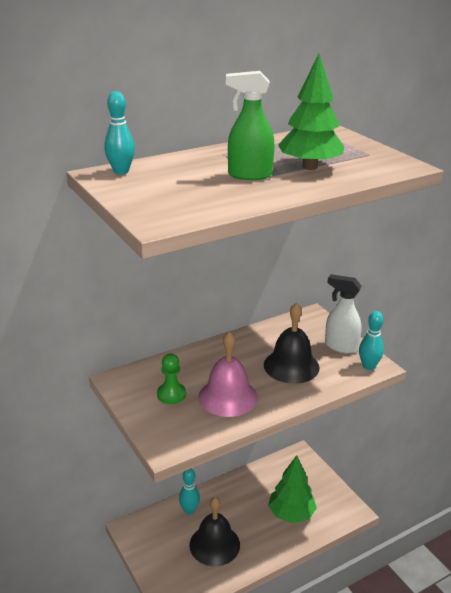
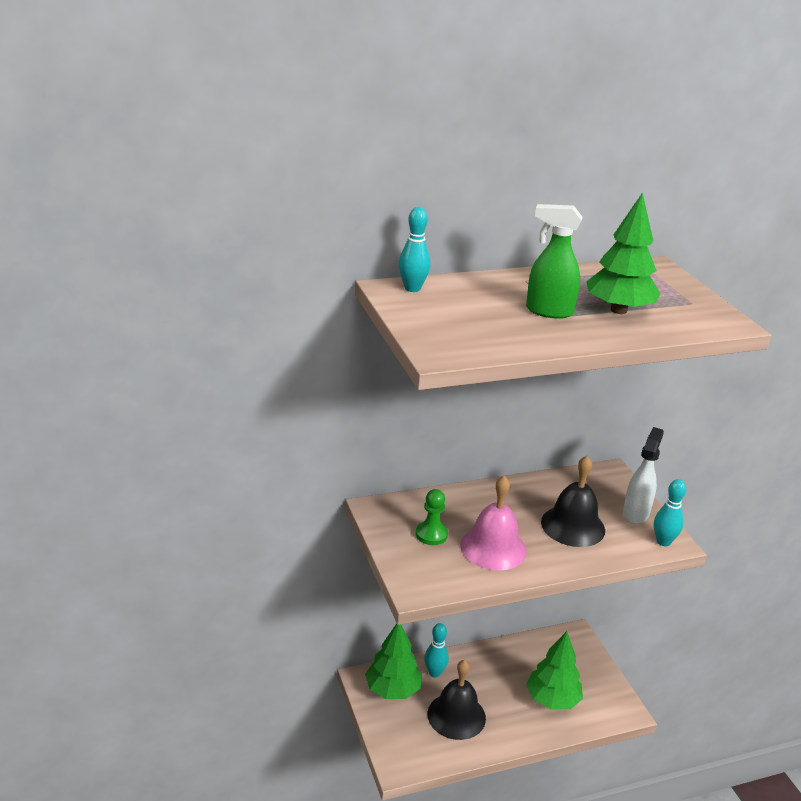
camera: 10 degrees right, 0 degrees up
white spray bottle [325,274,362,353] -> white spray bottle turned 75 degrees clockwise [623,427,664,524]
none -> green tree [365,624,422,699]

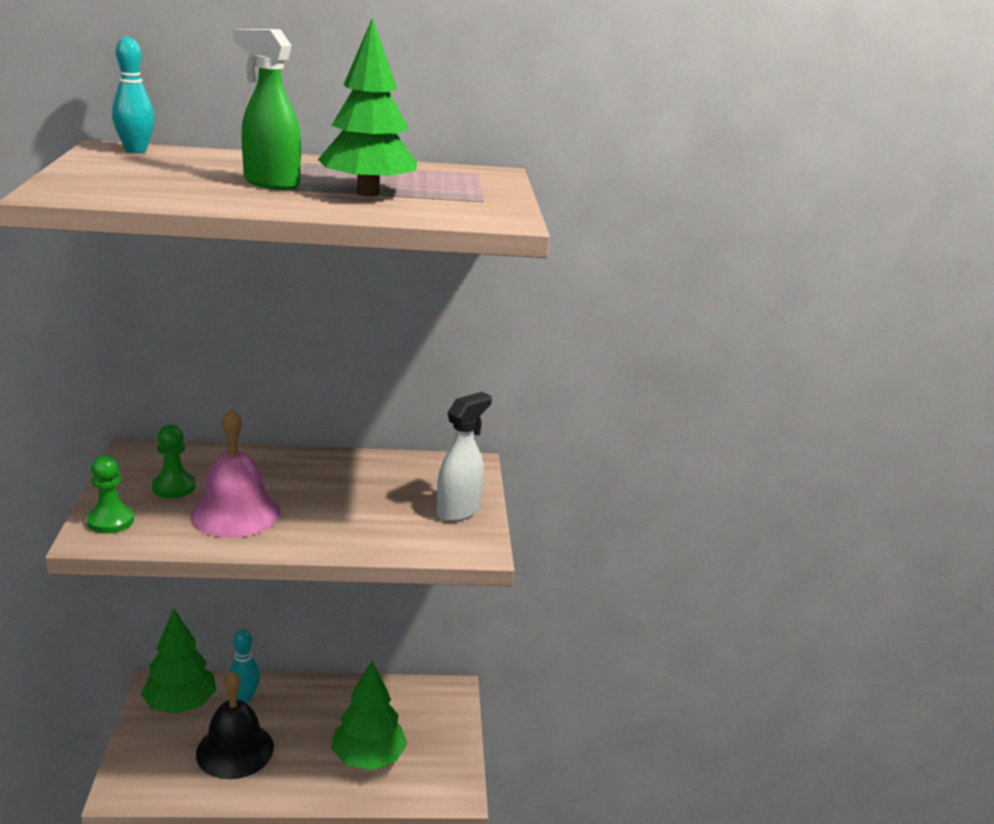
camera: 15 degrees right, 5 degrees down
black bell [541,456,605,547] -> none
turquoise bowling pin [654,479,686,547] -> none
none -> green pawn [87,455,134,533]

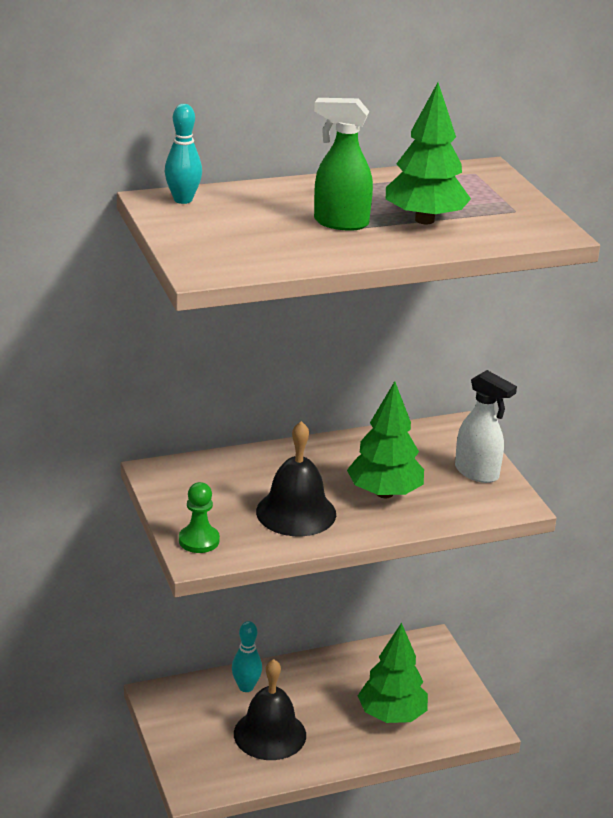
camera: 15 degrees left, 5 degrees up
green tree [141,608,216,714] -> green tree moved to [347,381,424,498]
green pawn [152,424,196,498] -> none
pink bell [190,409,280,538] -> black bell [256,421,336,536]
white spray bottle [436,392,492,522] -> white spray bottle turned 105 degrees clockwise [455,370,517,483]

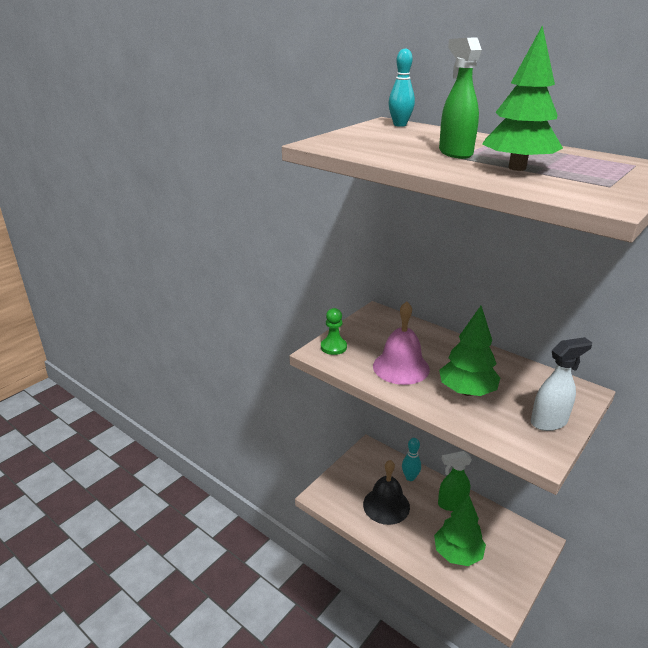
camera: 60 degrees right, 0 degrees up
black bell [256,421,336,536] -> pink bell [373,301,430,385]
white spray bottle [455,370,517,483] -> white spray bottle turned 120 degrees counterclockwise [531,337,592,431]
none -> green spray bottle [438,451,472,511]

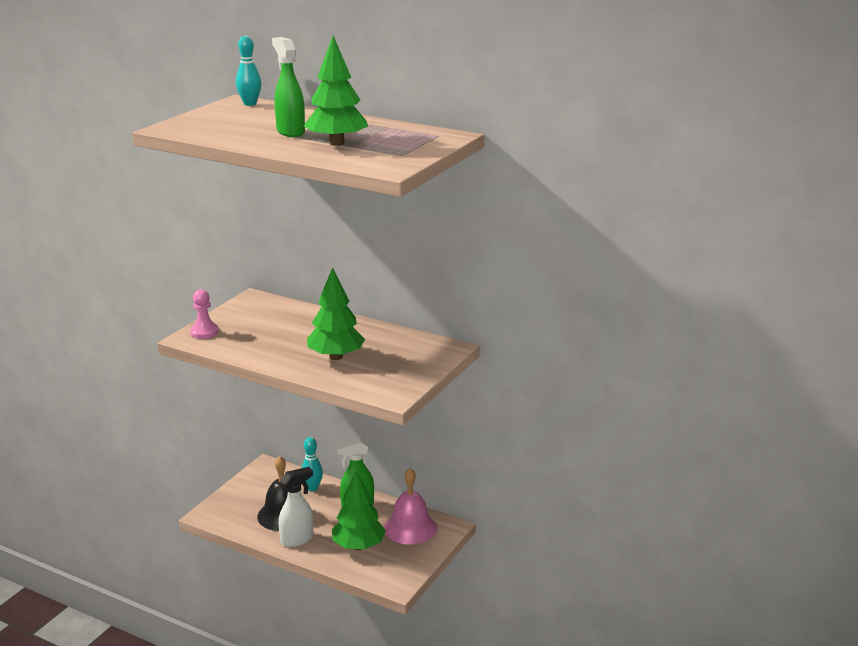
camera: 10 degrees left, 5 degrees down
green pawn [321,308,347,355] -> pink pawn [190,289,219,339]
pink bell [373,301,430,385] -> pink bell moved to [384,468,437,545]
white spray bottle [531,337,592,431] -> white spray bottle moved to [279,467,313,547]

